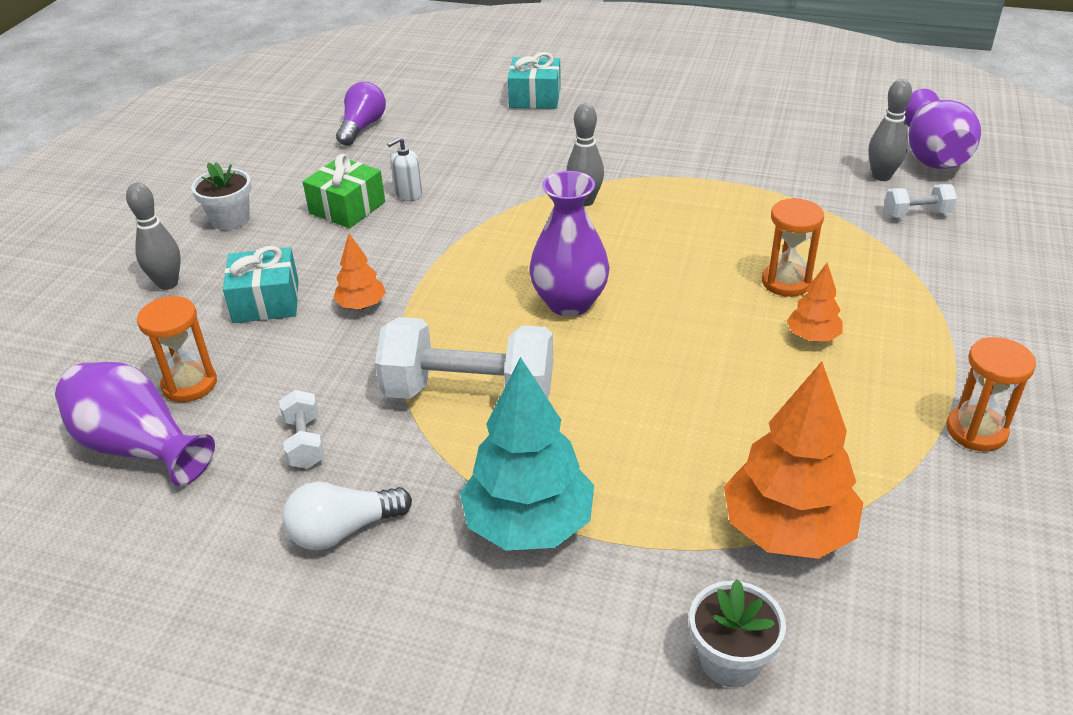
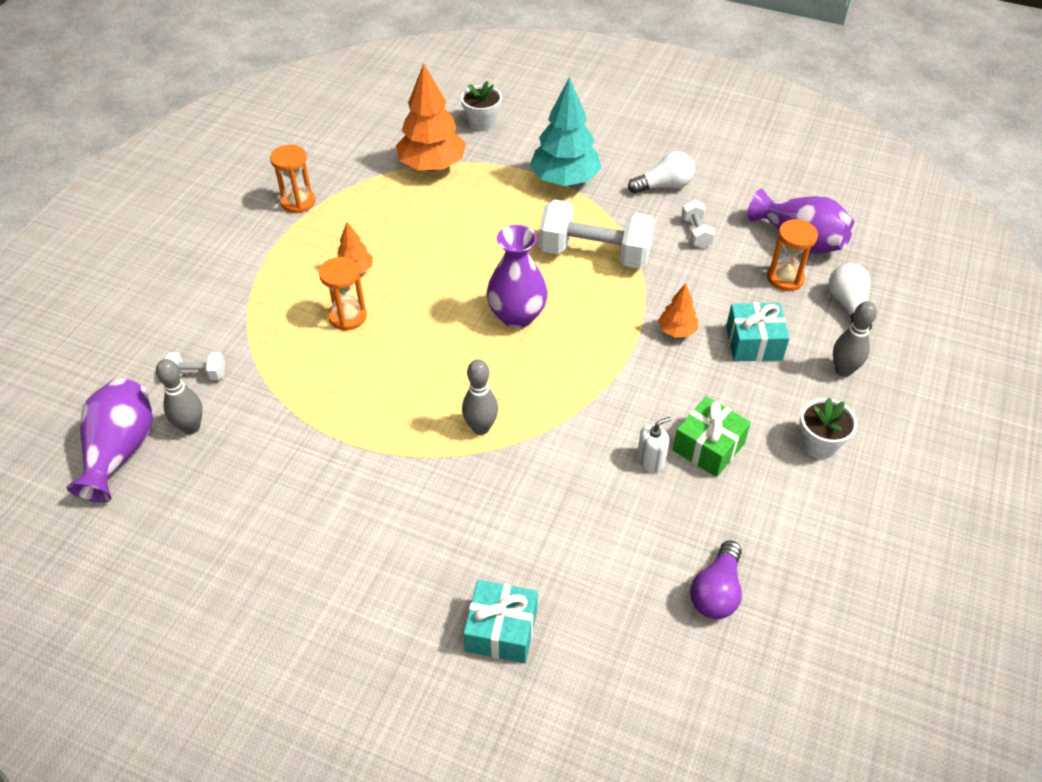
camera: 175 degrees left, 10 degrees up
none -> white light bulb [829,263,872,331]

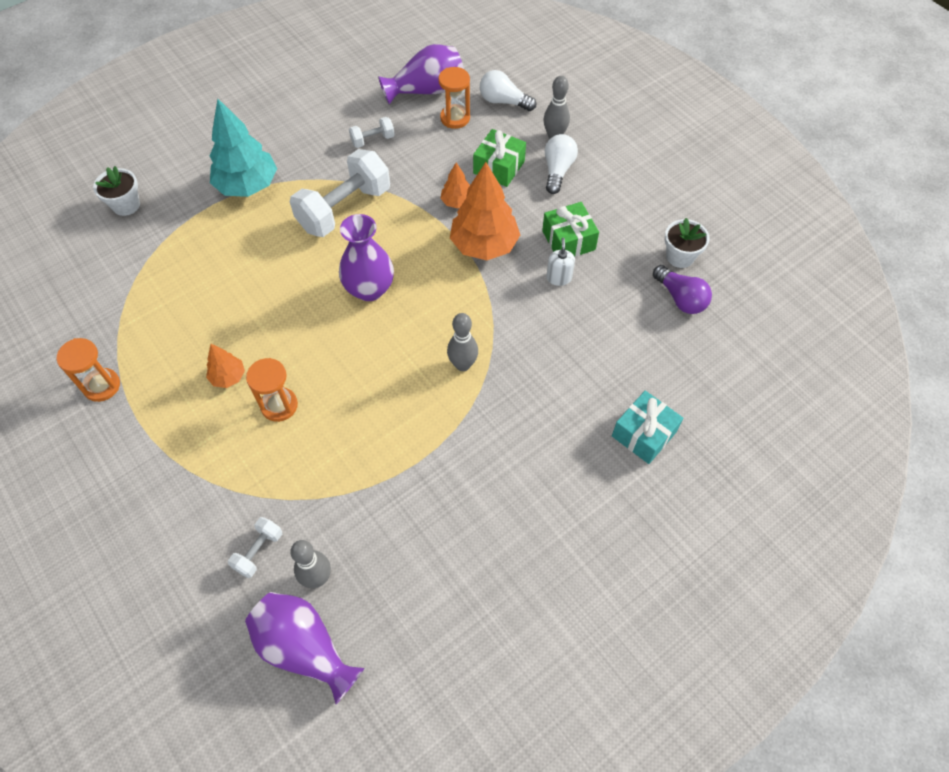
camera: 60 degrees left, 10 degrees up
orange tree [396,63,466,171] -> orange tree moved to [450,162,520,260]
white light bulb [628,152,695,194] -> white light bulb moved to [545,134,578,194]
white dumbbell [681,200,715,248] -> white dumbbell turned 45 degrees counterclockwise [349,117,395,148]
turquoise gift [726,302,790,361] -> green gift [473,129,526,187]
white flower pot [800,398,857,459] -> white flower pot moved to [665,218,709,268]

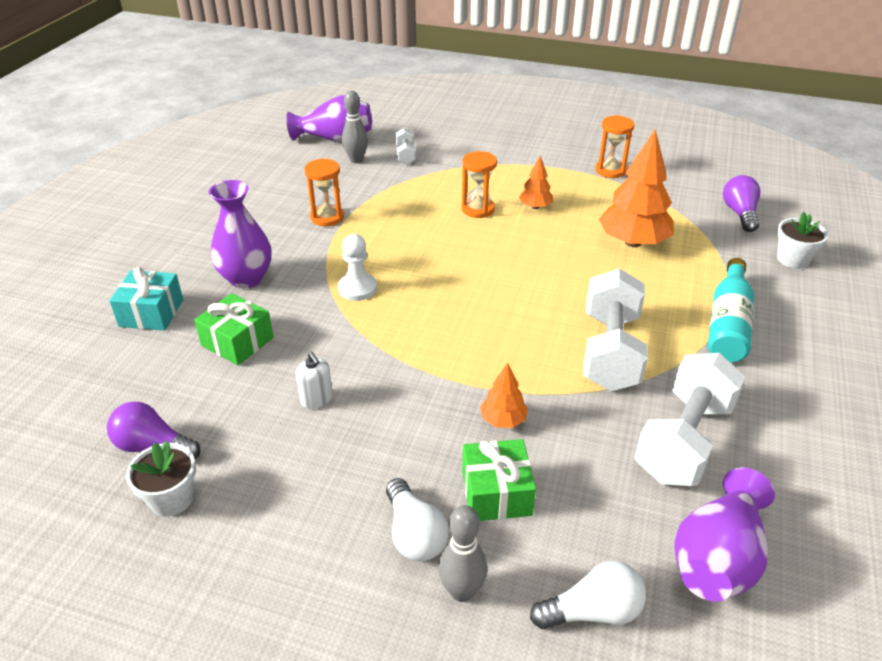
camera: 145 degrees right, 20 degrees down
turquoise tree [210,99,277,197] -> turquoise bottle [708,258,754,363]
purple vase [339,214,394,301] -> purple vase moved to [209,180,272,289]
white dumbbell [349,117,395,148] -> white dumbbell [634,353,746,486], size x2.16
orange hourglass [438,67,470,129] -> orange hourglass moved to [304,158,344,226]
grey bowling pin [447,313,478,371] -> white pawn [338,234,377,301]
orange tree [450,162,520,260] -> orange tree moved to [599,129,674,247]
green gift [542,202,599,257] -> green gift moved to [194,293,274,365]
none -> purple light bulb [723,175,760,232]

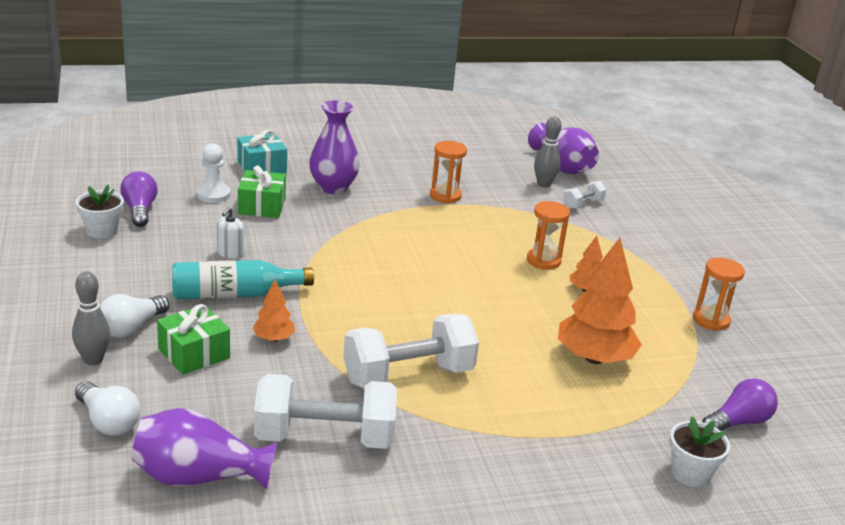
camera: 55 degrees right, 10 degrees down
white pawn [338,234,377,301] -> white pawn moved to [196,143,231,203]
turquoise bottle [708,258,754,363] -> turquoise bottle moved to [172,260,314,300]

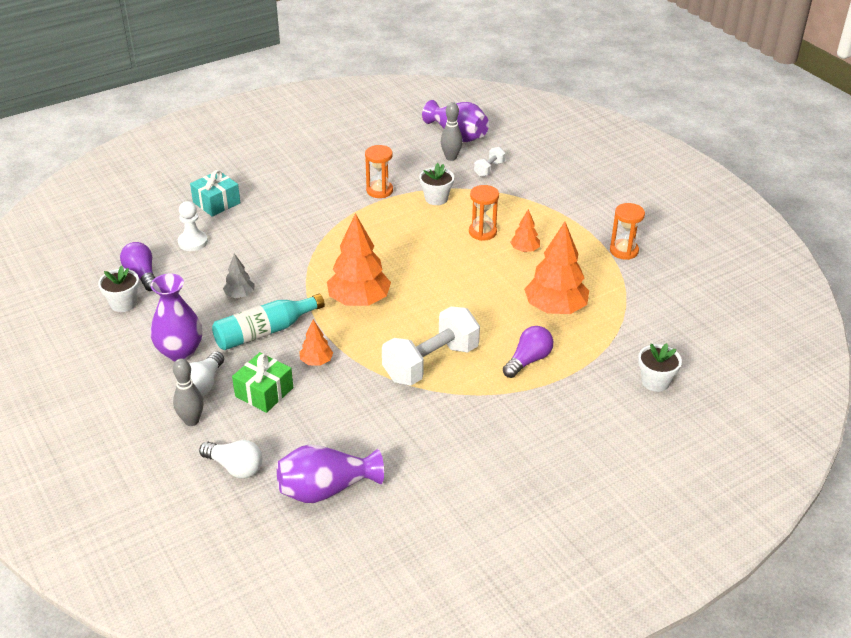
camera: 15 degrees left, 10 degrees up
white soap dispenser [217,207,244,259] -> grey tree [223,253,254,298]
green gift [238,166,286,218] -> none
white dumbbell [254,374,397,449] -> none
purple vase [309,100,360,194] -> purple vase moved to [150,274,202,361]
purple light bulb [702,378,778,431] -> purple light bulb moved to [503,326,553,378]
none -> orange tree [327,213,391,306]
none -> white flower pot [419,163,454,205]

